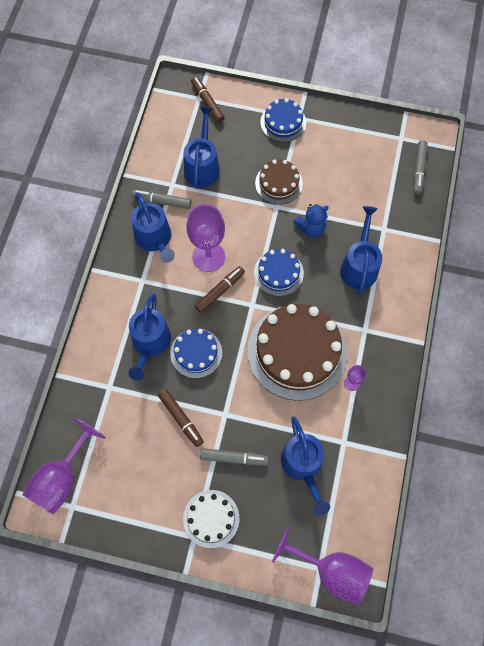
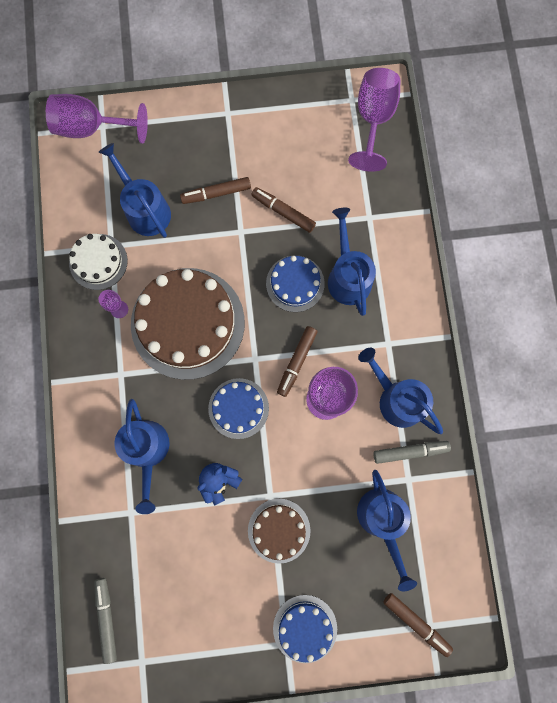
camera: 160 degrees right, 10 degrees up
white cake [183,490,239,548] -> white cake moved to [69,234,128,290]
grey marker [200,448,268,465] -> brown marker [180,177,251,204]

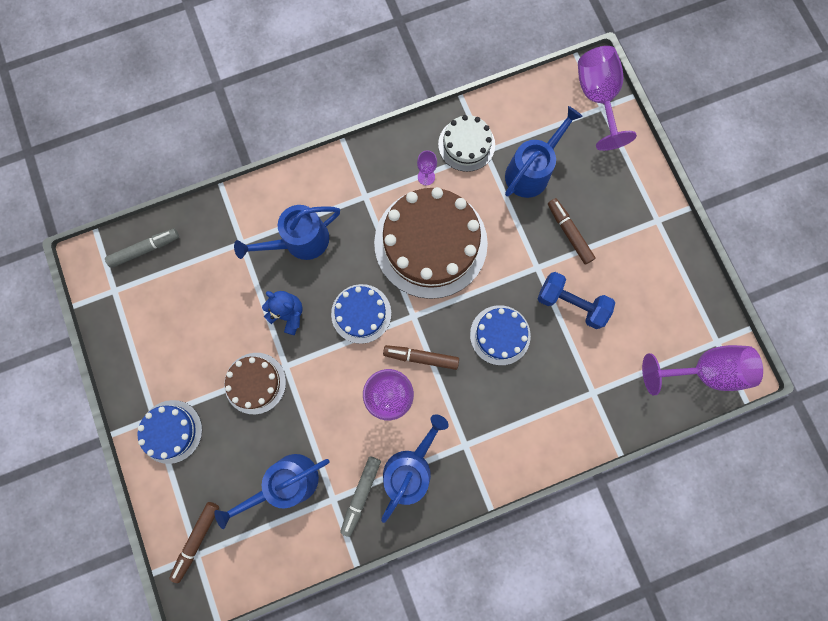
camera: 75 degrees right, 0 degrees up
brown marker [251,187,316,233] -> blue dumbbell [537,272,615,329]
blue watering can [328,208,376,316] -> none
grey marker [373,441,451,464] -> grey marker turned 45 degrees clockwise [340,456,381,537]

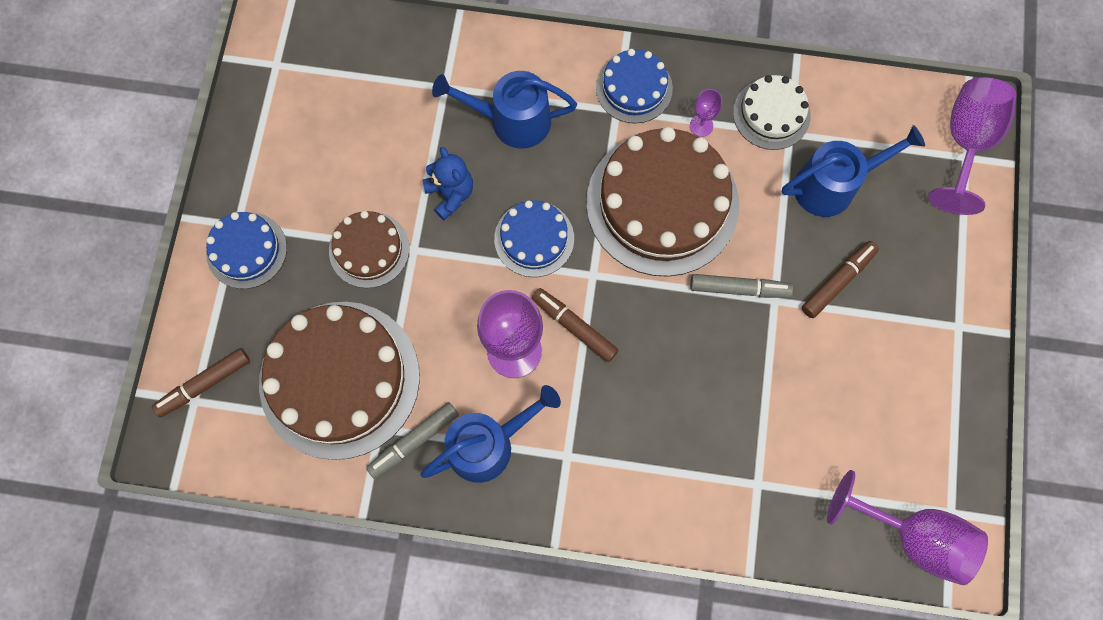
camera: 30 degrees right, 5 degrees down
grey marker [105,229,179,268] -> grey marker moved to [690,274,793,298]
blue watering can [214,454,329,529] -> brown cake [259,302,420,460]
blue cake [470,305,531,365] -> blue cake moved to [596,49,673,123]
blue dumbbell [537,272,615,329] -> none
brown marker [548,198,596,265] -> brown marker turned 45 degrees clockwise [802,241,879,318]

